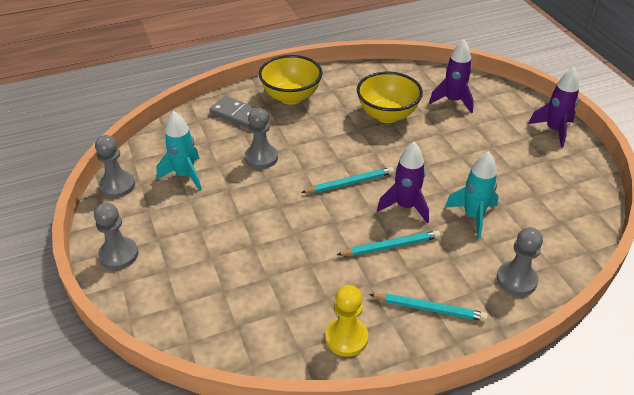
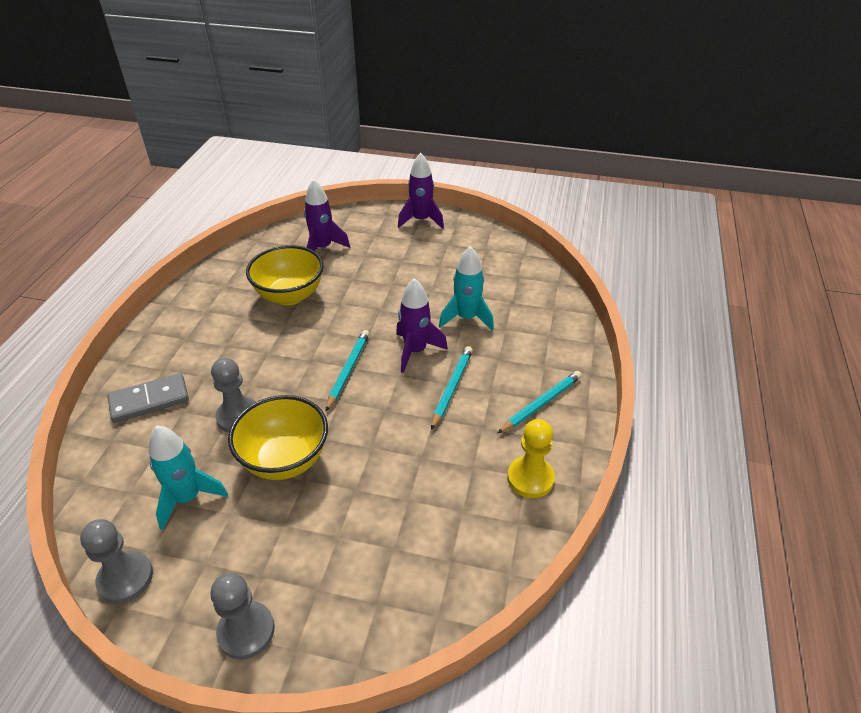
camera: 55 degrees left, 0 degrees up
yellow bowl [259,55,322,105] -> yellow bowl moved to [228,395,328,480]
grey pawn [497,227,543,296] -> none

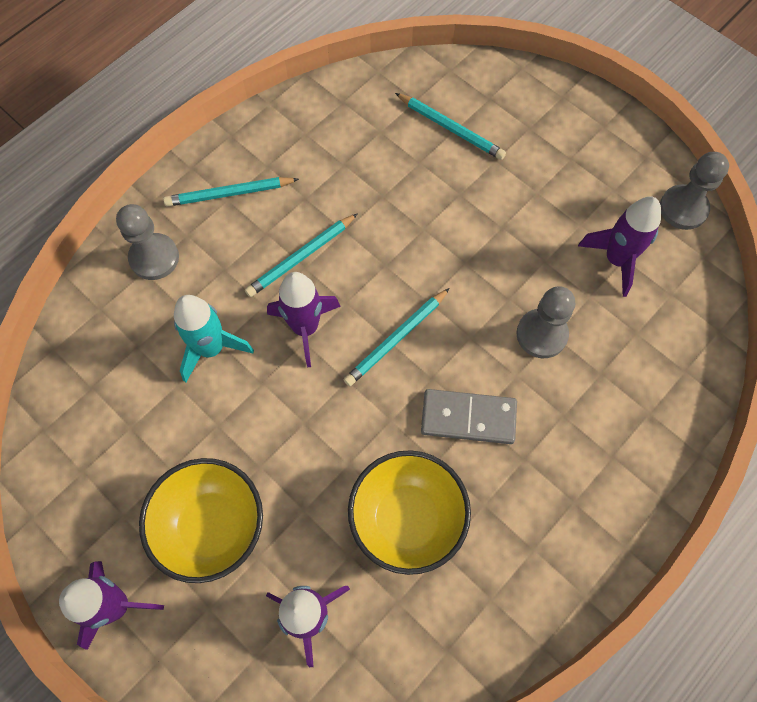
camera: 150 degrees left, 25 degrees up
grey domino [107,373,189,423] -> grey domino moved to [421,389,517,444]
turquoise rocket [149,426,228,530] -> purple rocket [578,196,661,297]
grey pawn [211,573,275,660] -> grey pawn moved to [116,204,179,280]
yellow bowl [228,395,328,480] -> yellow bowl moved to [139,458,263,583]
yellow pawn [507,419,555,498] -> none
none -> turquoise pencil [395,93,506,160]

